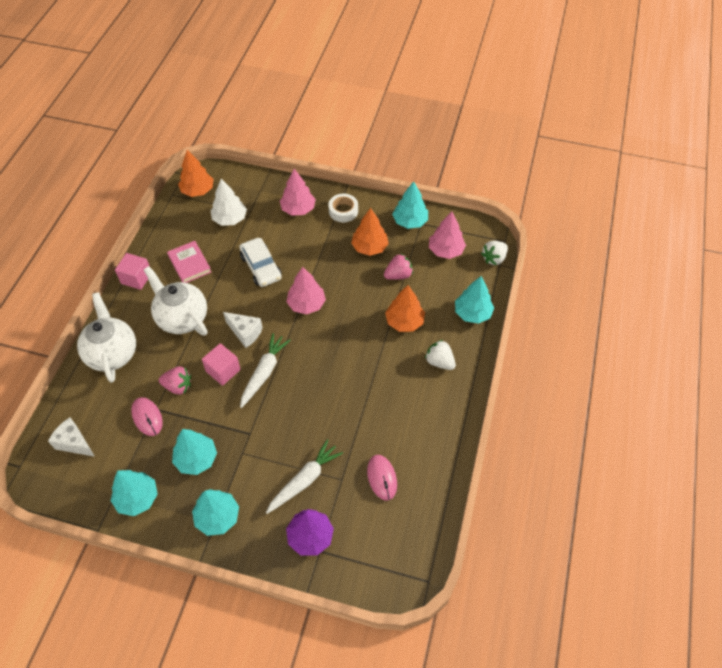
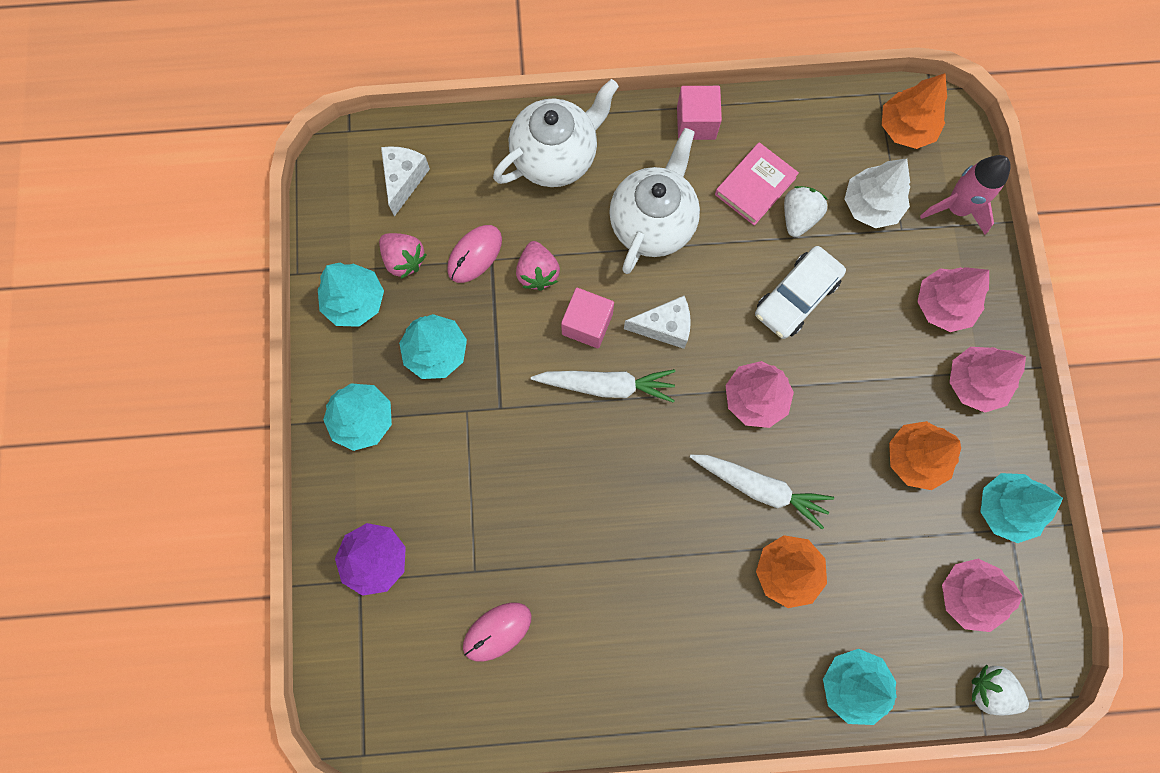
camera: 70 degrees right, 20 degrees up
white cheese [223,312,263,348] -> white cheese turned 105 degrees counterclockwise [624,296,691,349]
white carrot [266,439,343,514] -> white carrot moved to [690,455,834,529]
white tape [328,194,358,222] -> pink tree [949,347,1026,413]
pink strawberry [384,254,413,280] -> pink strawberry moved to [379,233,427,279]
white strawberry [425,340,456,370] -> white strawberry moved to [784,186,828,237]
none -> pink rocket [920,155,1011,235]

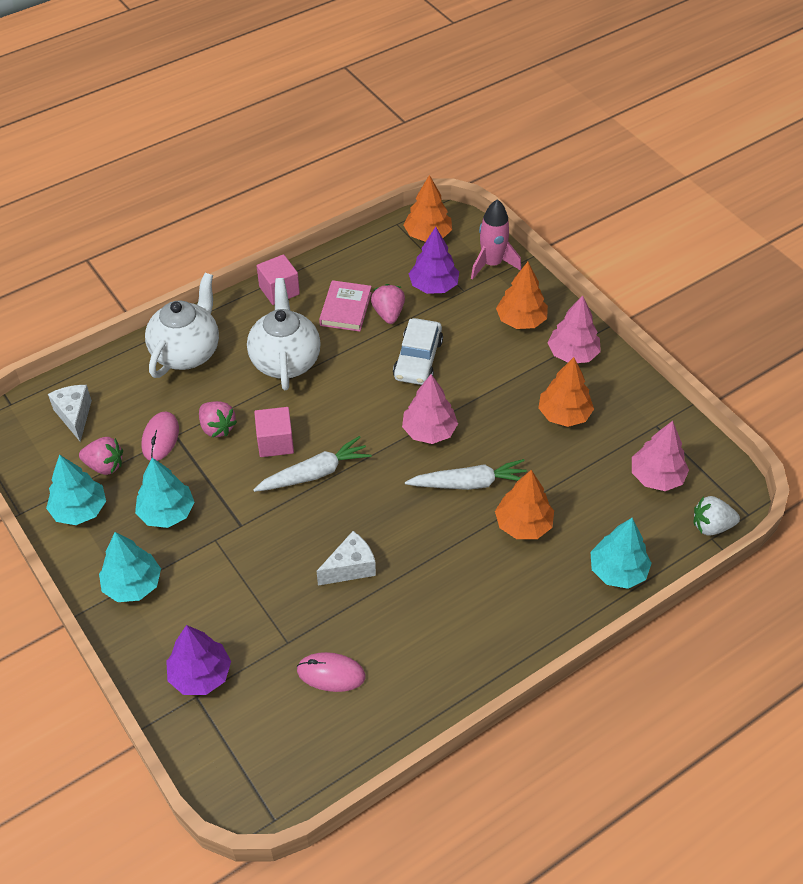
camera: 30 degrees left, 25 degrees down
pink mouse [463,602,531,662] -> pink mouse turned 75 degrees clockwise [297,652,366,692]
white cheese [624,296,691,349] -> white cheese moved to [316,531,376,586]
white strawberry [784,186,828,237] -> pink strawberry [371,284,405,324]
white tree [845,158,910,228] -> purple tree [409,227,459,294]
pink tree [917,267,989,332] -> orange tree [496,262,548,329]
turquoise tree [980,473,1063,543] -> none

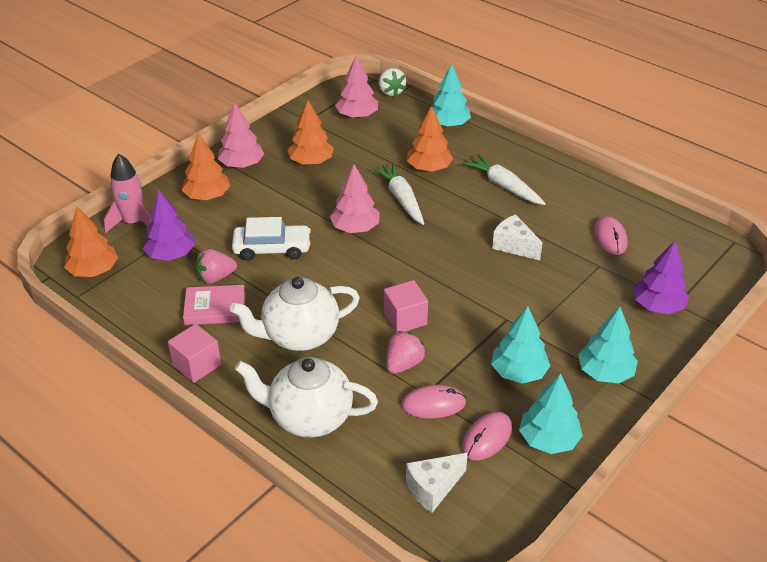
camera: 105 degrees left, 10 degrees down
pink strawberry [79,437,123,475] -> pink mouse [462,412,512,460]
white carrot [253,436,372,492] -> white carrot moved to [462,154,546,205]

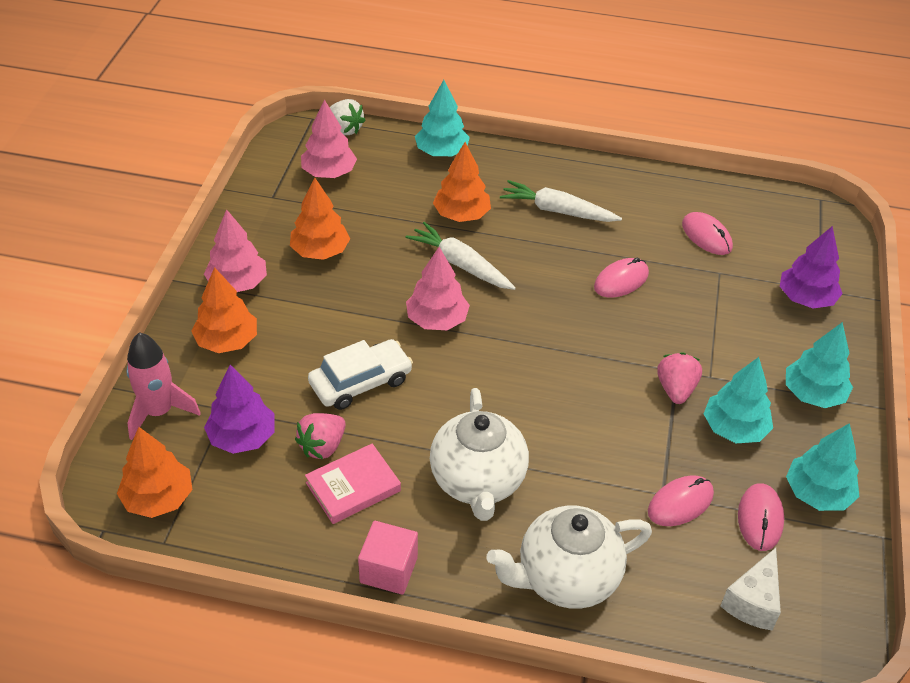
camera: 30 degrees left, 5 degrees up
white teapot [230,277,360,351] -> white teapot turned 45 degrees counterclockwise [430,388,529,521]
pink cube [384,280,428,333] -> none
pink strawberry [386,331,426,374] -> pink strawberry moved to [657,352,702,404]
white cheese [492,214,543,260] -> pink mouse [594,258,649,297]

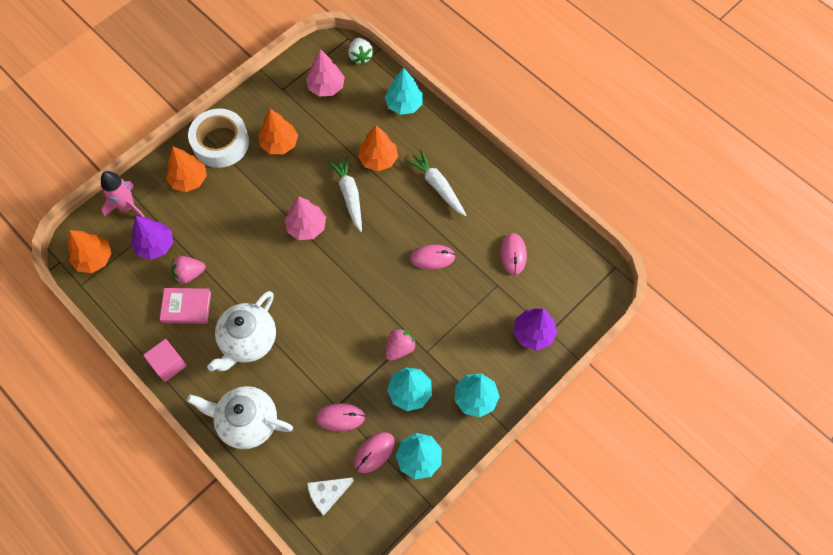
camera: 35 degrees right, 20 degrees up
pink tree [204,209,267,292] -> white tape [188,108,249,168]
white car [308,339,413,410] -> none

